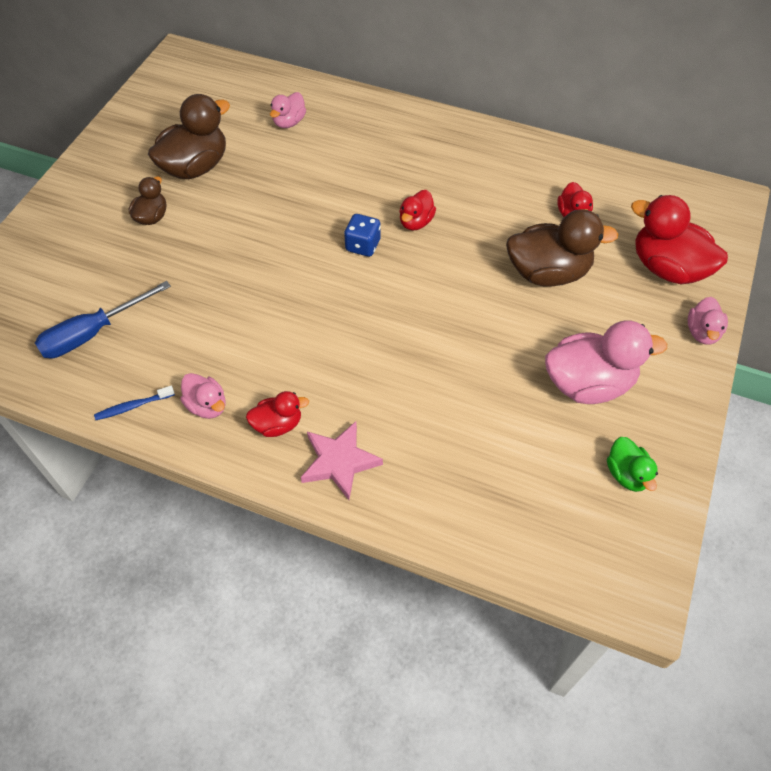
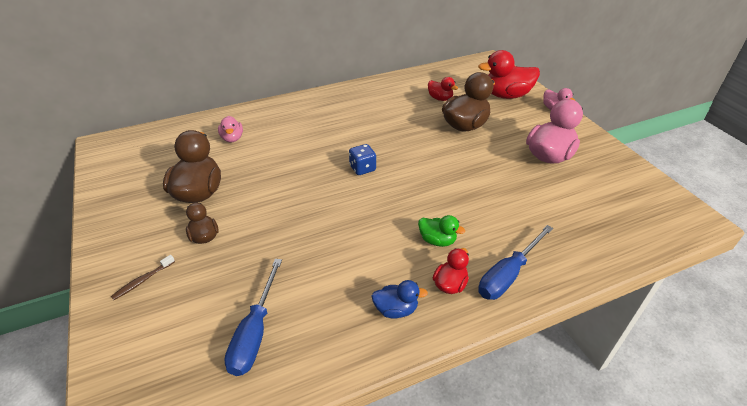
camera: 45 degrees left, 15 degrees down
blue toothbrush [94,386,175,420] -> none
pink duck [180,373,226,419] -> blue duck [371,280,428,319]
pink star [301,421,383,500] -> blue screwdriver [478,225,553,300]
red duck [399,190,436,230] -> none
green duck [607,437,658,492] -> green duck moved to [418,215,465,247]
none -> brown toothbrush [111,255,175,300]

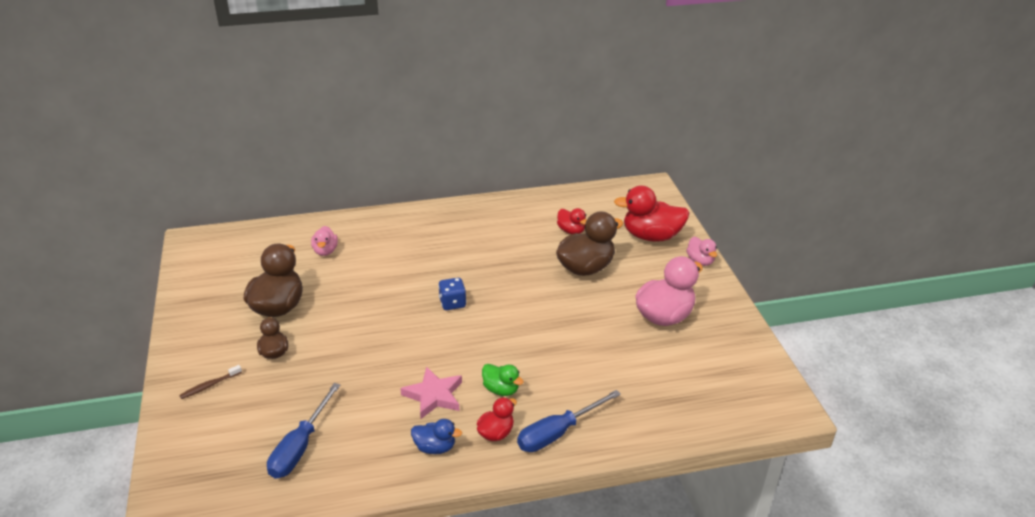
camera: 10 degrees right, 5 degrees down
none -> pink star [400,366,462,419]

